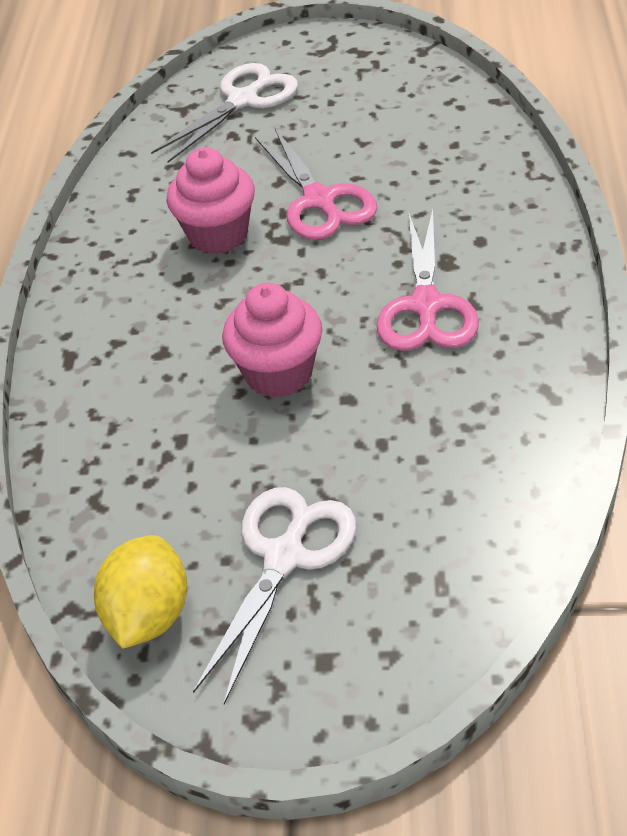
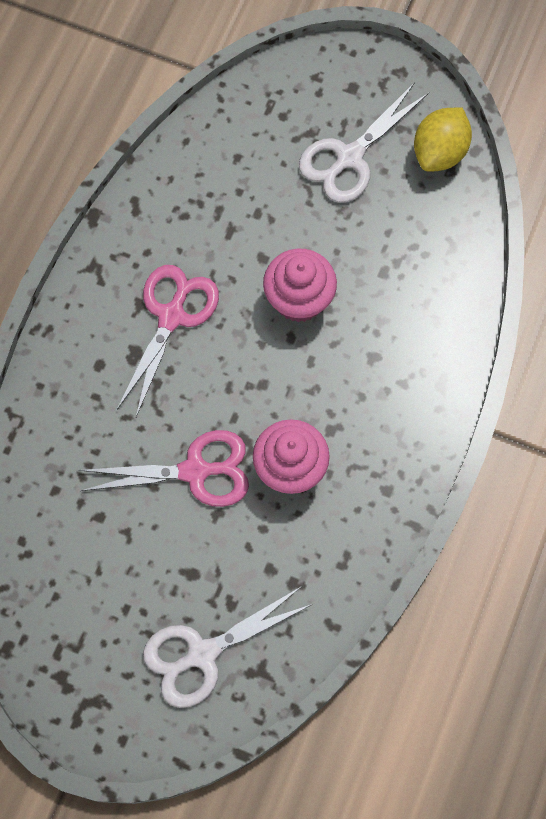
camera: 165 degrees left, 25 degrees up
pink scissors [255,128,377,240] -> pink scissors turned 90 degrees clockwise [79,430,249,507]

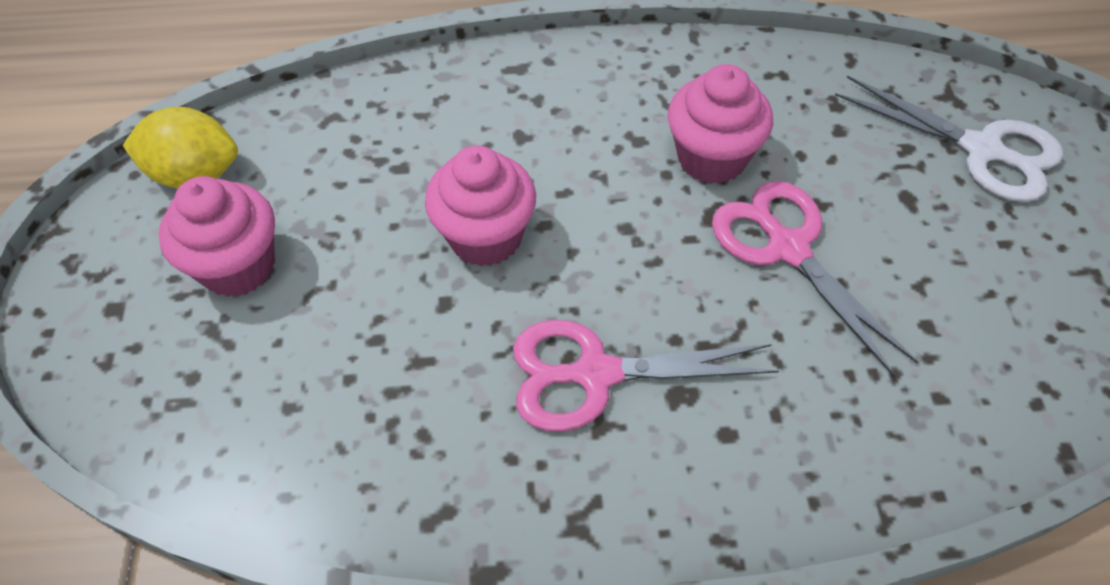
camera: 115 degrees left, 15 degrees down
white scissors [299,82,429,203] -> pink cupcake [159,176,275,297]

